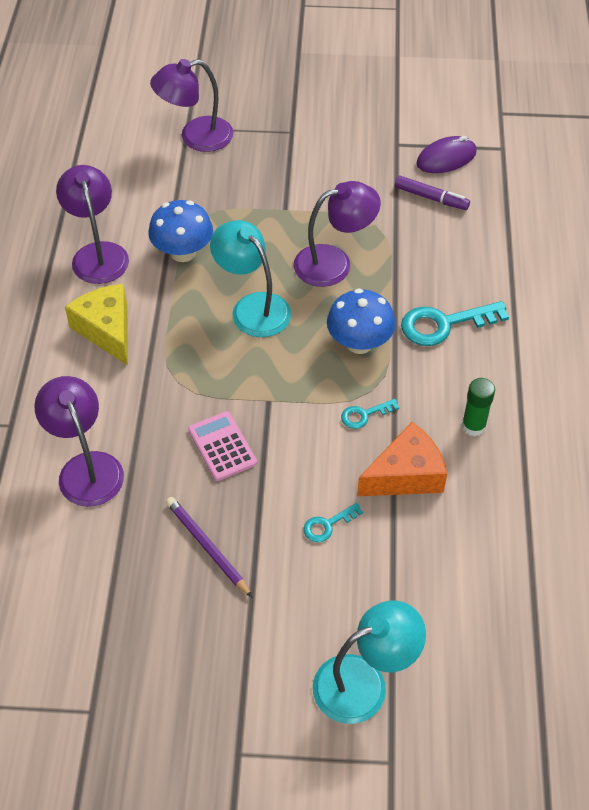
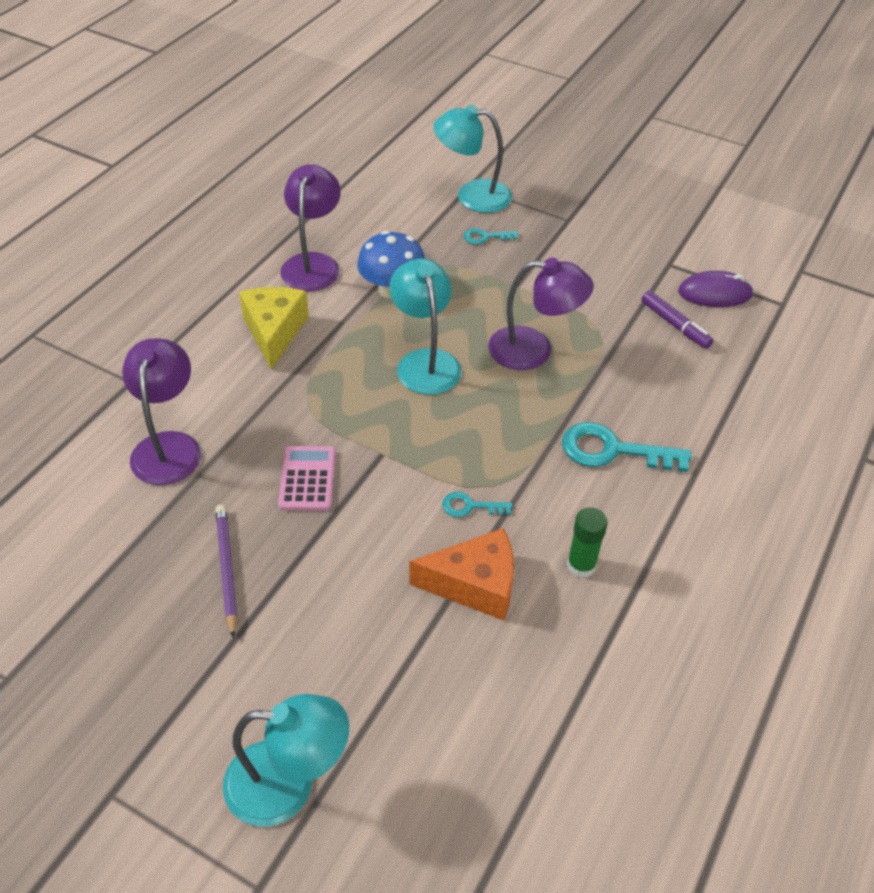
camera: 25 degrees right, 5 degrees down
purple lamp [150,59,233,152] -> turquoise lamp [433,105,512,213]
turquoise key [304,503,363,542] -> turquoise key moved to [464,228,518,245]
blue mushroom [327,288,396,354] -> none

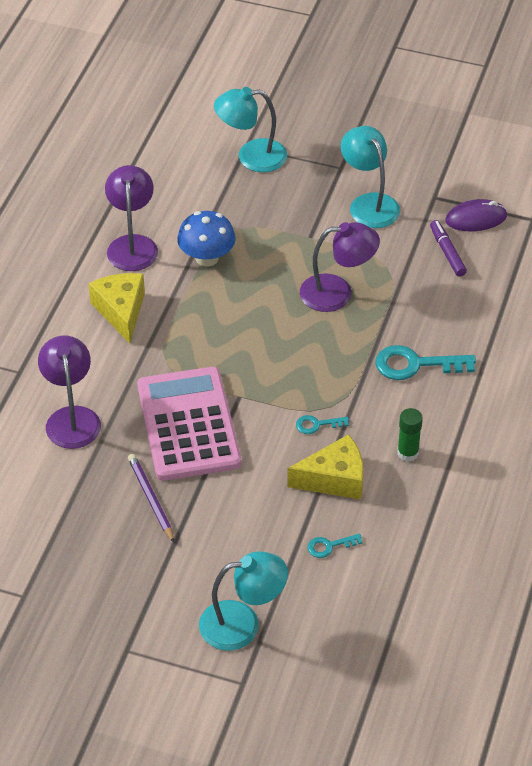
camera: 10 degrees left, 0 degrees up
pink calculator [278,446,336,511] -> pink calculator [137,367,241,481], size x2.12
turquoise lamp [389,258,462,395] -> turquoise lamp moved to [341,126,400,228]
orange cheese [410,528,514,621] -> yellow cheese [287,434,364,500]
turquoise key [464,228,518,245] -> turquoise key moved to [307,534,363,558]
purple marker [641,291,713,349] -> purple marker turned 150 degrees counterclockwise [430,220,467,277]

